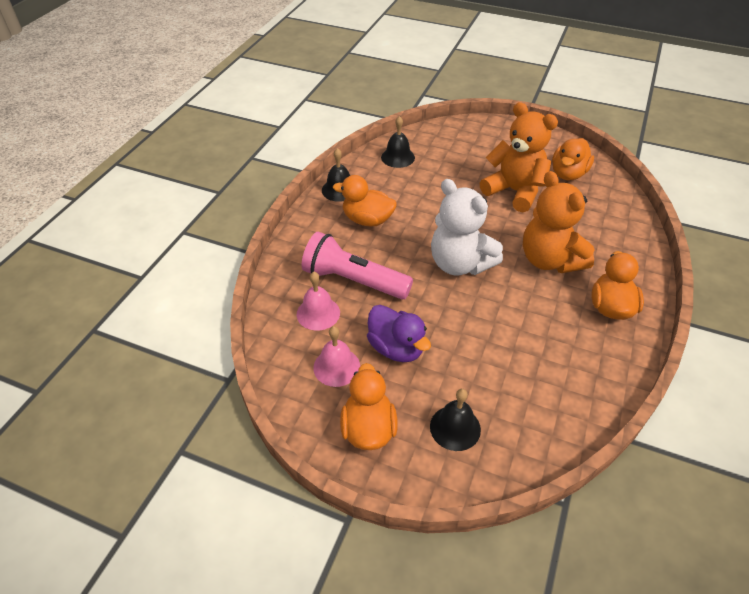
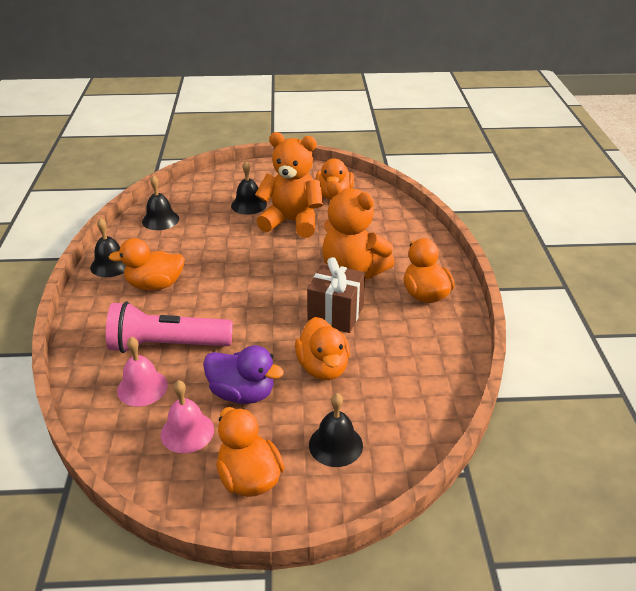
camera: 25 degrees left, 10 degrees down
white teddy bear [431,179,503,275] -> none
none -> black bell [231,161,267,215]
none -> orange duck [295,317,350,380]
none -> brown gift [307,257,365,333]

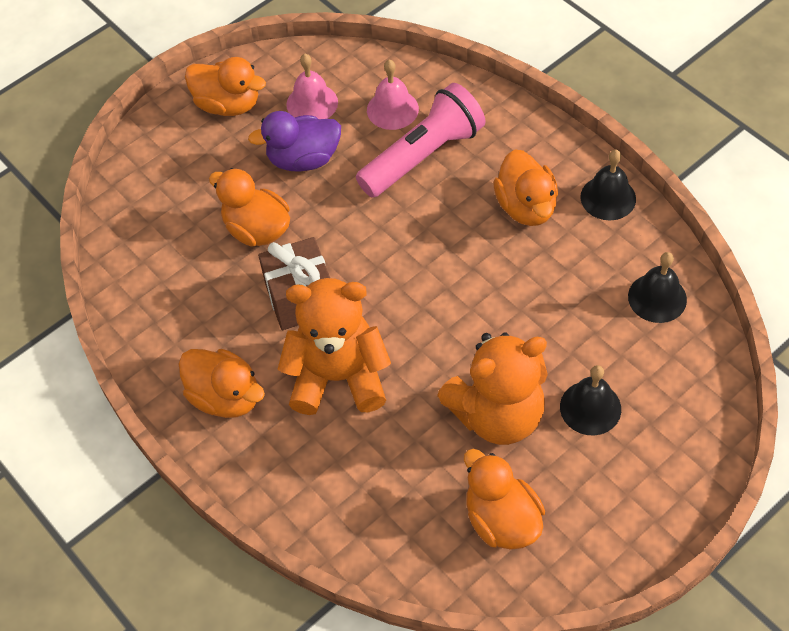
camera: 145 degrees right, 20 degrees up
orange duck [109,238,185,290] -> orange duck turned 120 degrees clockwise [493,149,558,226]
black bell [309,393,363,467] -> none

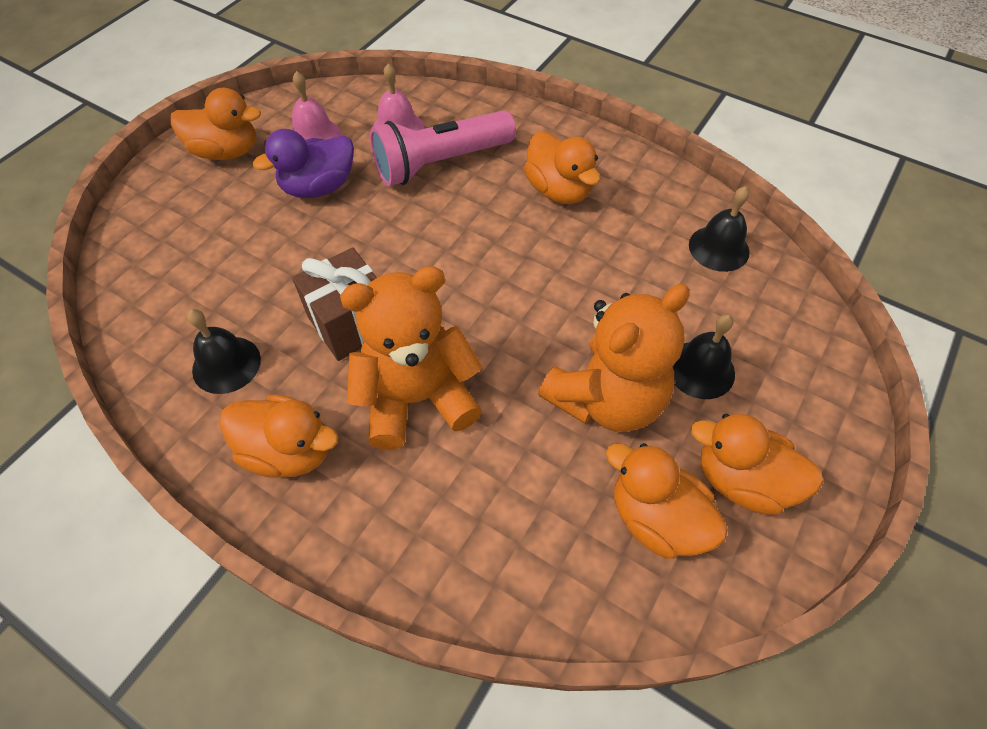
camera: 20 degrees left, 0 degrees up
orange duck [209,168,290,247] -> orange duck moved to [691,414,824,515]
pink flashlight [356,83,485,198] -> pink flashlight turned 150 degrees counterclockwise [370,111,516,186]
black bell [580,150,636,220] -> black bell moved to [187,309,261,394]

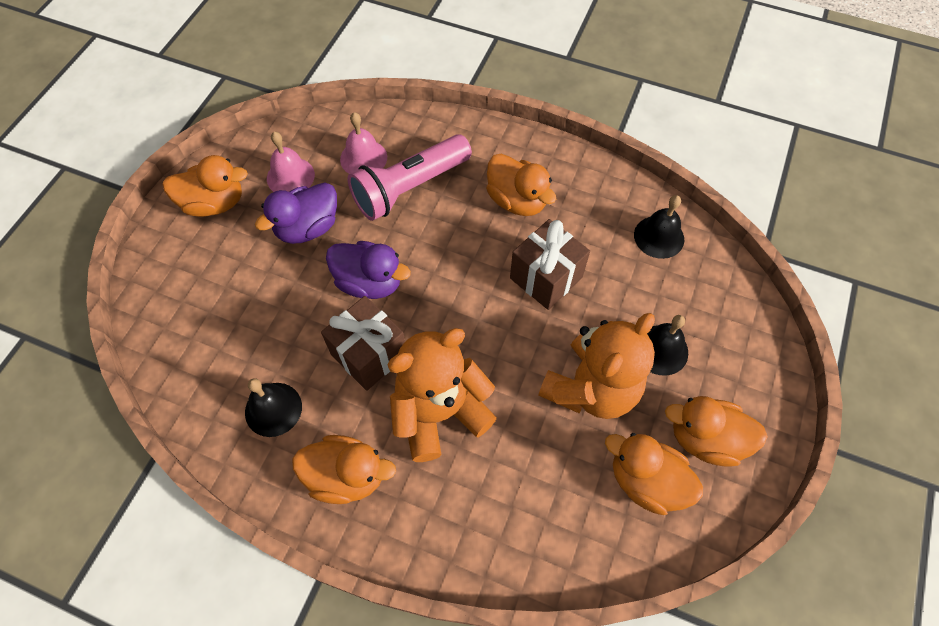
camera: 10 degrees left, 5 degrees up
none -> purple duck [326,241,411,299]
none -> brown gift [510,219,590,310]

